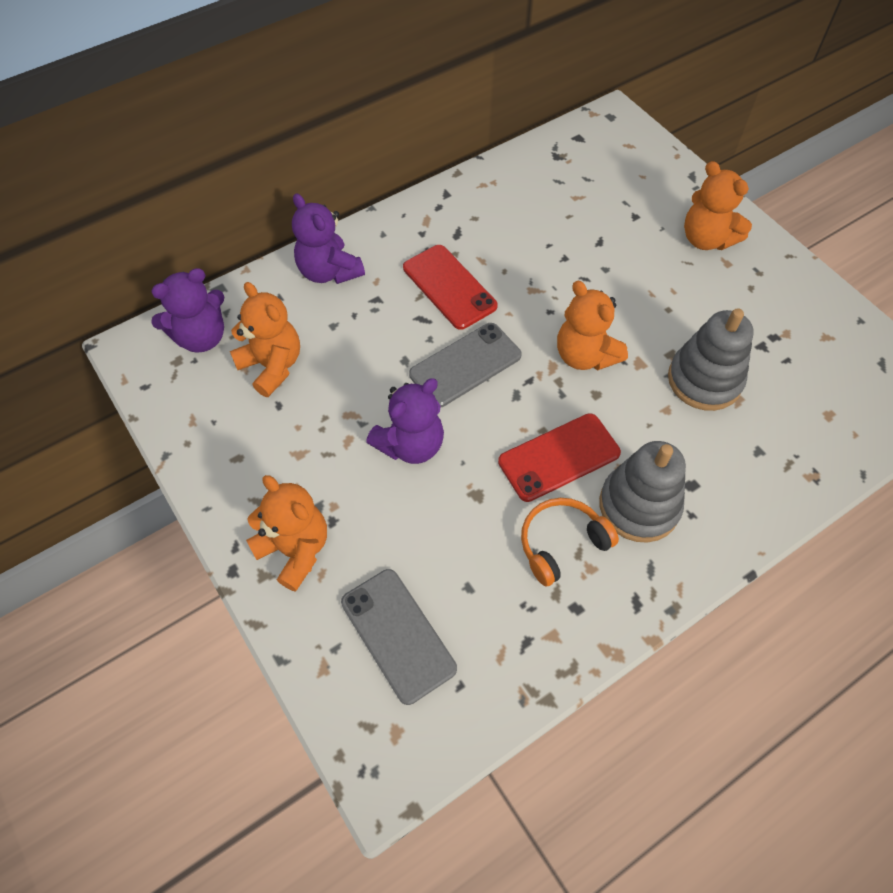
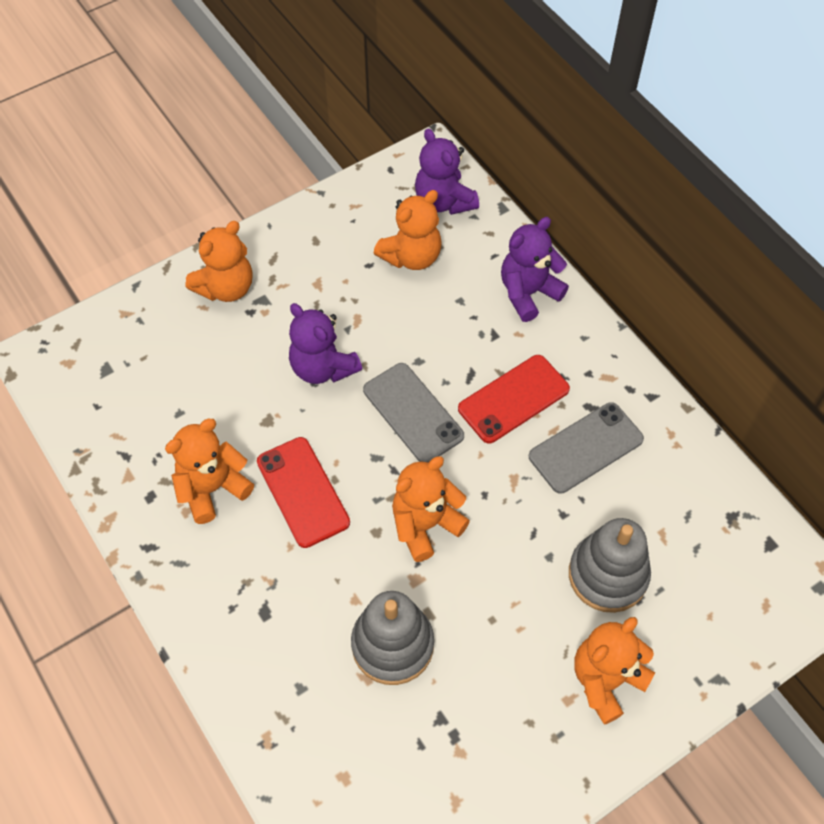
camera: 90 degrees right, 0 degrees up
grey phone [341,569,457,705] -> grey phone moved to [529,402,644,494]
orange headphones [521,498,619,586] -> orange teddy bear [165,419,254,524]
grey stacking toy [599,441,686,543] -> grey stacking toy moved to [569,518,651,613]

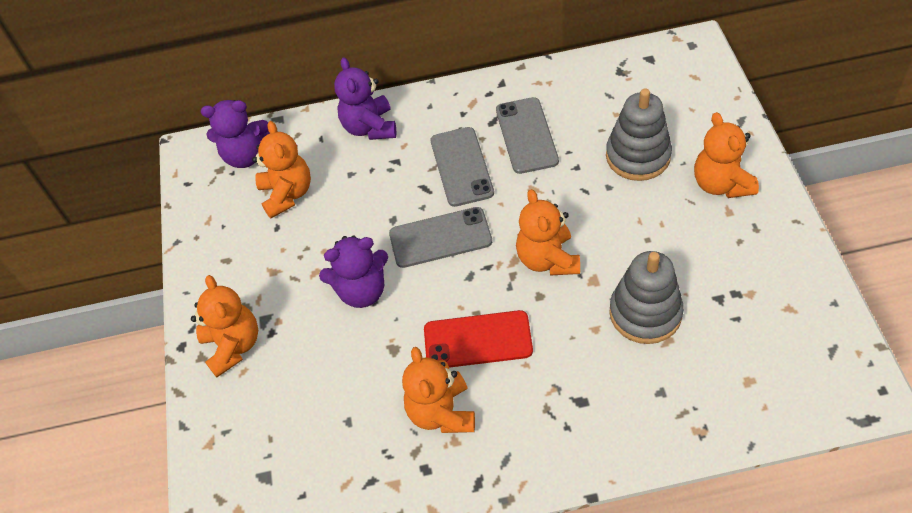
camera: 60 degrees left, 5 degrees down
red phone [458,355,570,444] -> grey phone [431,127,494,207]

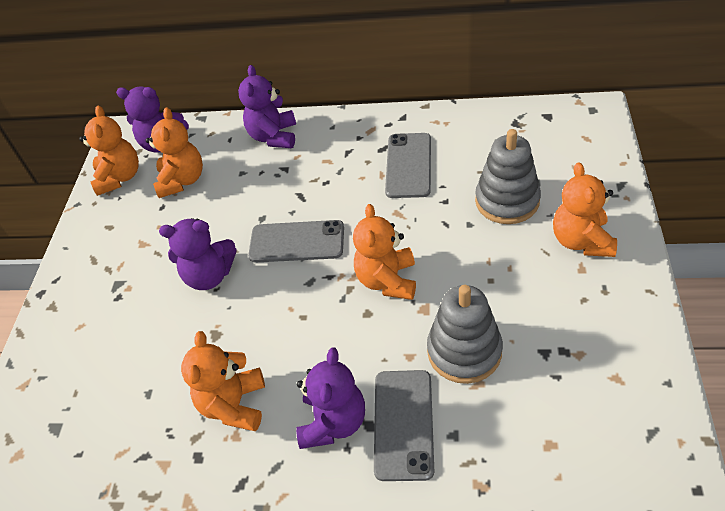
camera: 15 degrees right, 5 degrees down
orange teddy bear [191,275,258,378] -> orange teddy bear moved to [79,106,139,196]
red phone [424,310,533,368] -> none
grey phone [431,127,494,207] -> grey phone moved to [374,370,434,481]
none -> purple teddy bear [296,347,365,449]

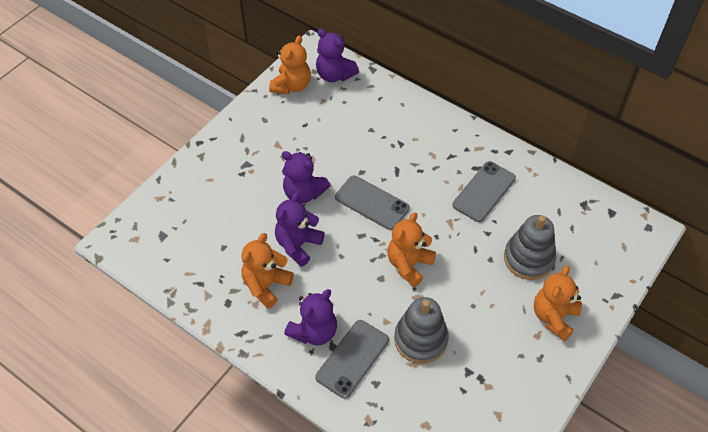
camera: 25 degrees right, 5 degrees up
orange teddy bear [145,108,203,198] -> none
purple teddy bear [238,65,296,148] -> purple teddy bear moved to [275,192,325,267]

